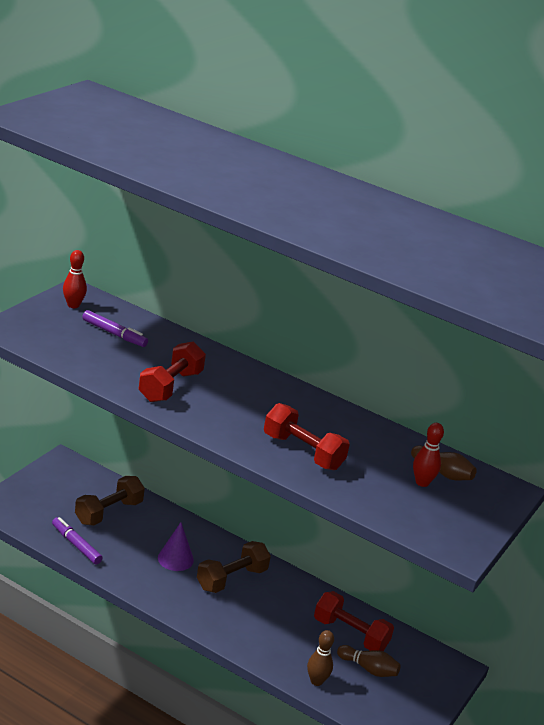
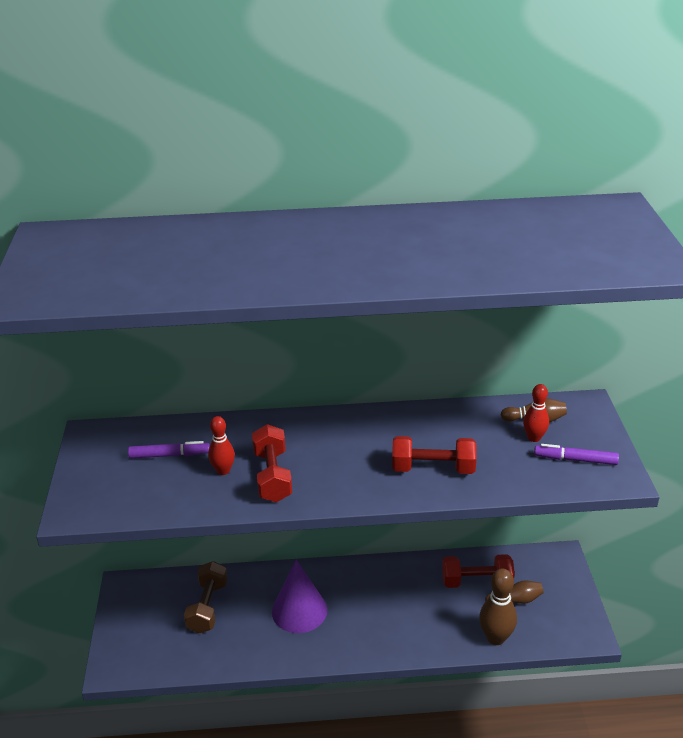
camera: 30 degrees left, 5 degrees up
purple marker [52,517,103,565] -> purple marker moved to [534,444,619,465]
red bowling pin [63,250,87,308] -> red bowling pin moved to [208,416,235,475]
purple cone [158,522,194,571] -> purple cone [272,560,327,633], size x1.59
brown dumbbell [197,541,271,593] -> none
brown bowling pin [307,630,334,686] -> brown bowling pin [479,569,517,645], size x1.59

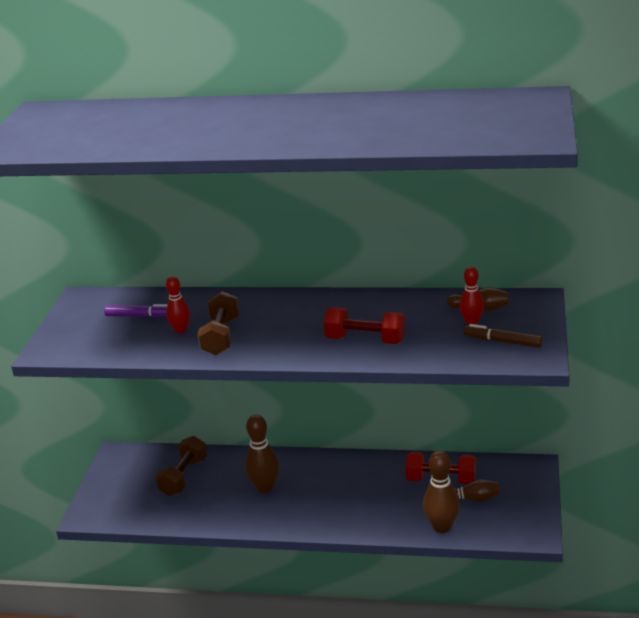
camera: 15 degrees right, 5 degrees down
red dumbbell [252,424,292,502] -> brown dumbbell [198,291,239,355]
purple cone [272,560,327,633] -> brown bowling pin [245,415,279,493]
purple marker [534,444,619,465] -> brown marker [463,324,542,347]

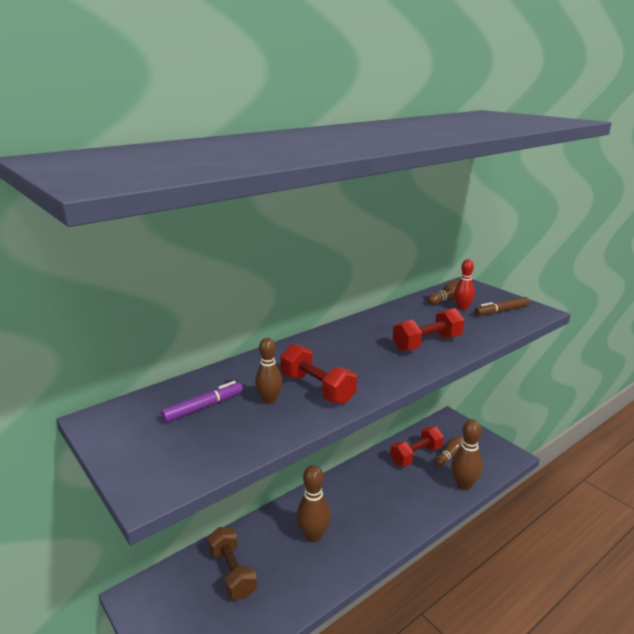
camera: 50 degrees left, 5 degrees down
red bowling pin [166,276,190,333] -> brown bowling pin [255,338,283,404]
brown dumbbell [198,291,239,355] -> red dumbbell [280,344,357,404]

